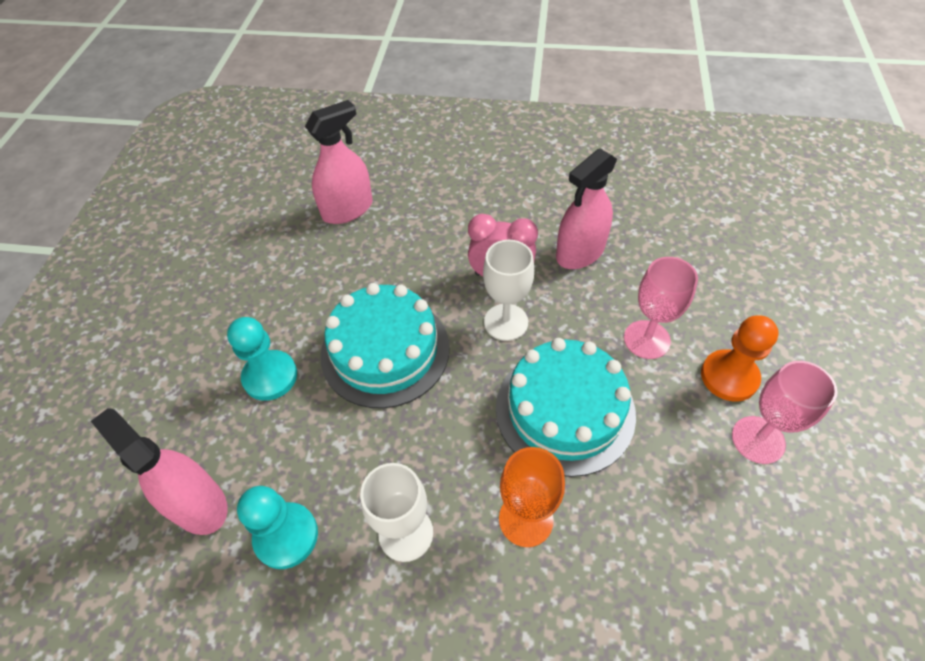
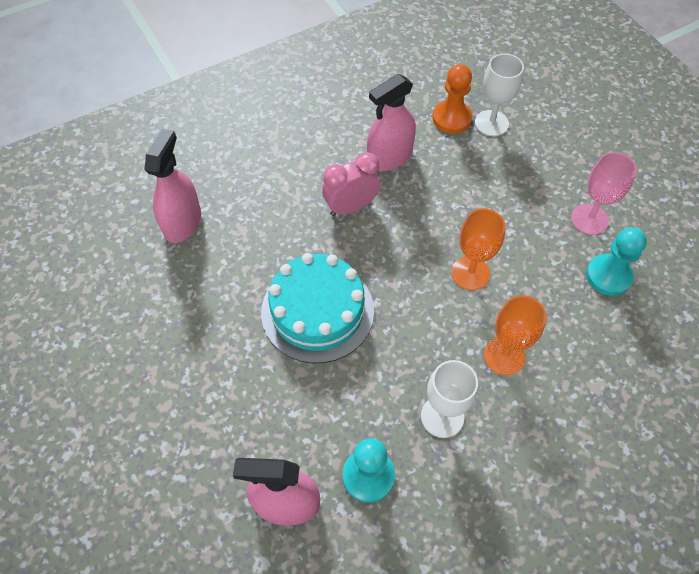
camera: 40 degrees left, 5 degrees up
turquoise pawn [227,317,297,401] -> turquoise pawn moved to [586,227,647,296]
white goblet [483,240,534,341] -> white goblet moved to [475,53,524,136]
turquoise cake [496,338,636,477] -> orange goblet [451,208,506,290]
pink spray bottle [556,148,617,269] -> pink spray bottle turned 45 degrees clockwise [367,74,416,171]
pink goblet [624,257,698,359] -> none
orange pawn [701,315,779,402] -> orange pawn moved to [433,64,472,133]

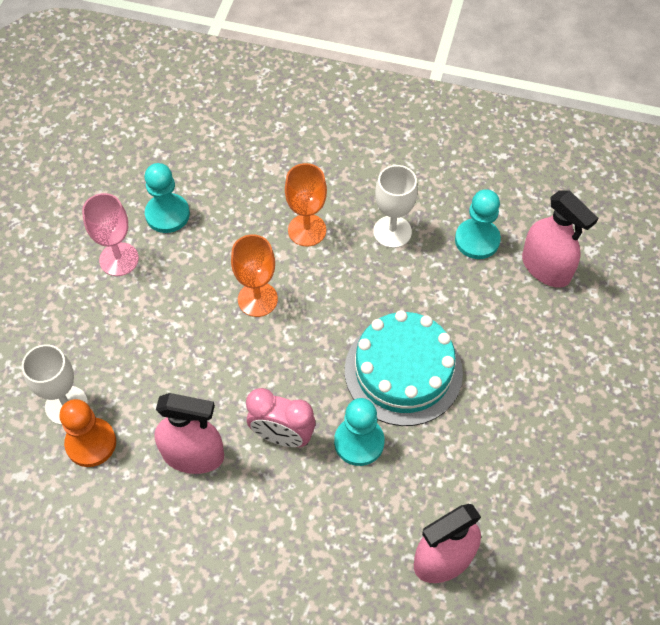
camera: 135 degrees left, 0 degrees up
none -> turquoise pawn [334,398,384,466]

